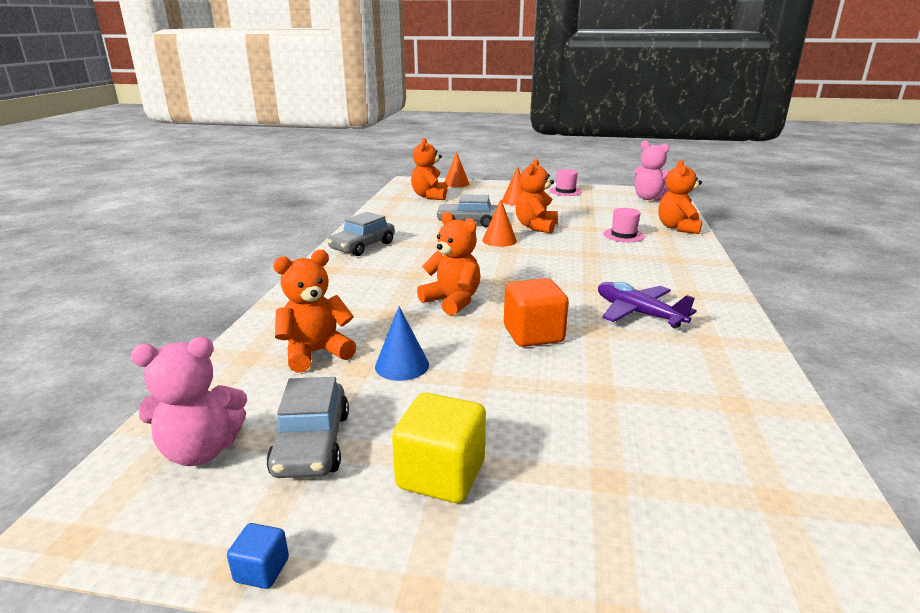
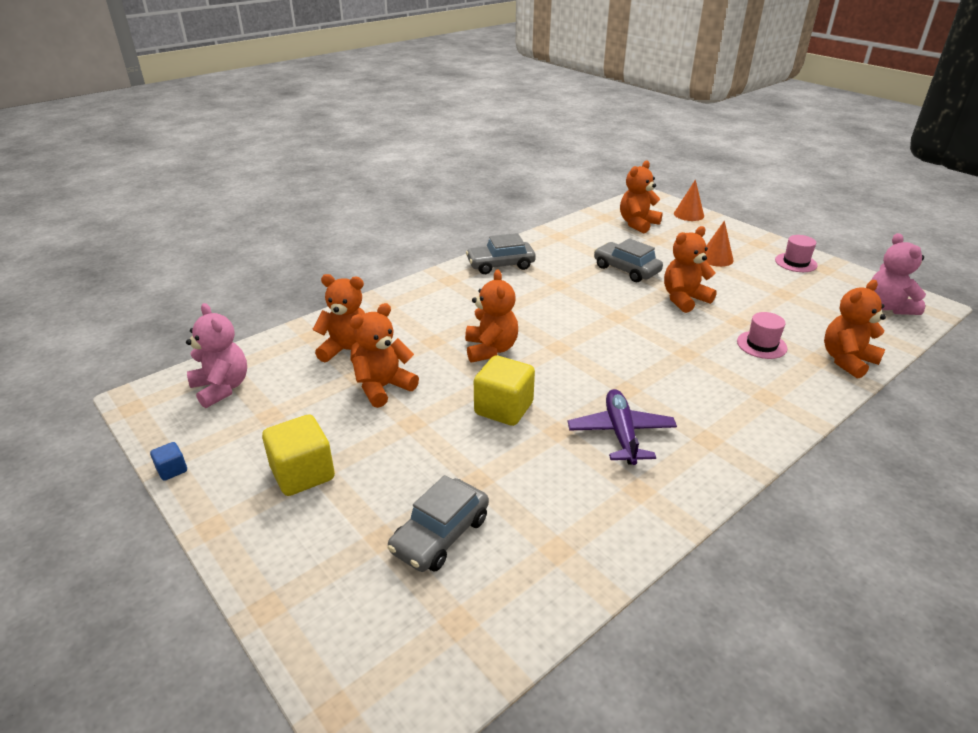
camera: 40 degrees right, 10 degrees up
pink teddy bear [130,337,247,466] -> pink teddy bear turned 150 degrees counterclockwise [186,303,247,408]
grey car [266,377,349,478] -> grey car moved to [388,475,489,572]
blue cone [375,306,429,381] -> orange teddy bear [350,303,419,408]
orange cone [482,199,517,247] -> none
orange cube [504,278,569,347] -> yellow cube [474,355,535,426]

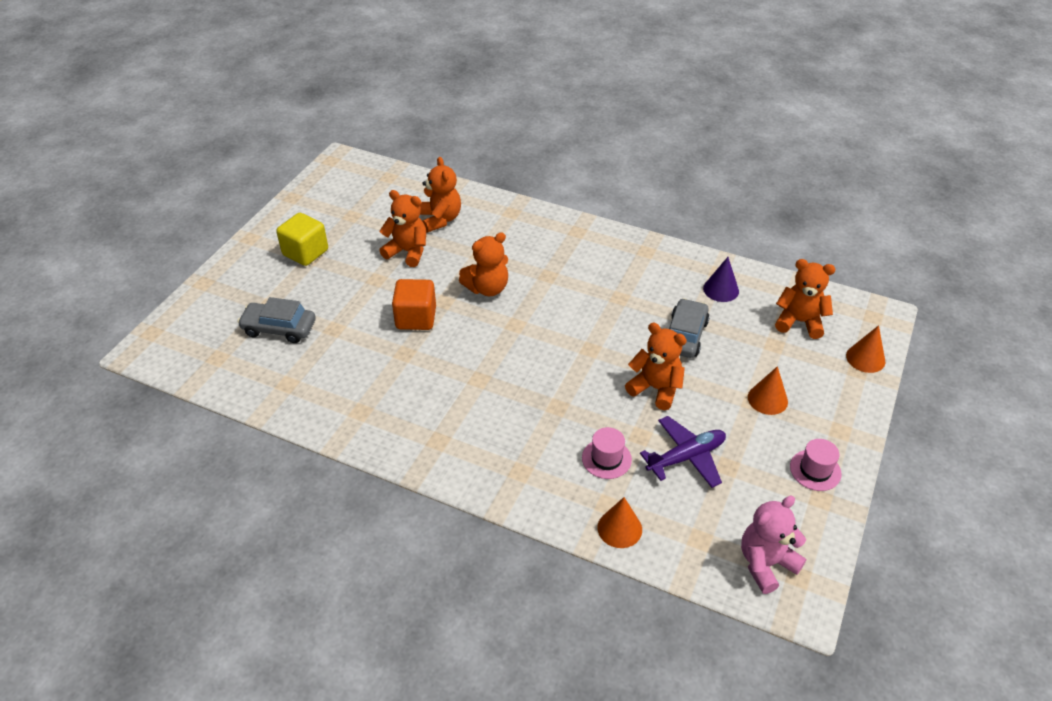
camera: 65 degrees right, 10 degrees up
blue cube [150,442,187,481] -> none
pink teddy bear [186,303,247,408] -> none
grey car [466,233,536,274] -> none
yellow cube [474,355,535,426] -> orange cube [392,279,436,330]
purple plane [568,389,677,465] -> purple plane moved to [640,416,726,488]
orange teddy bear [824,280,886,379] -> orange cone [597,497,642,548]
none -> purple cone [703,257,739,302]

